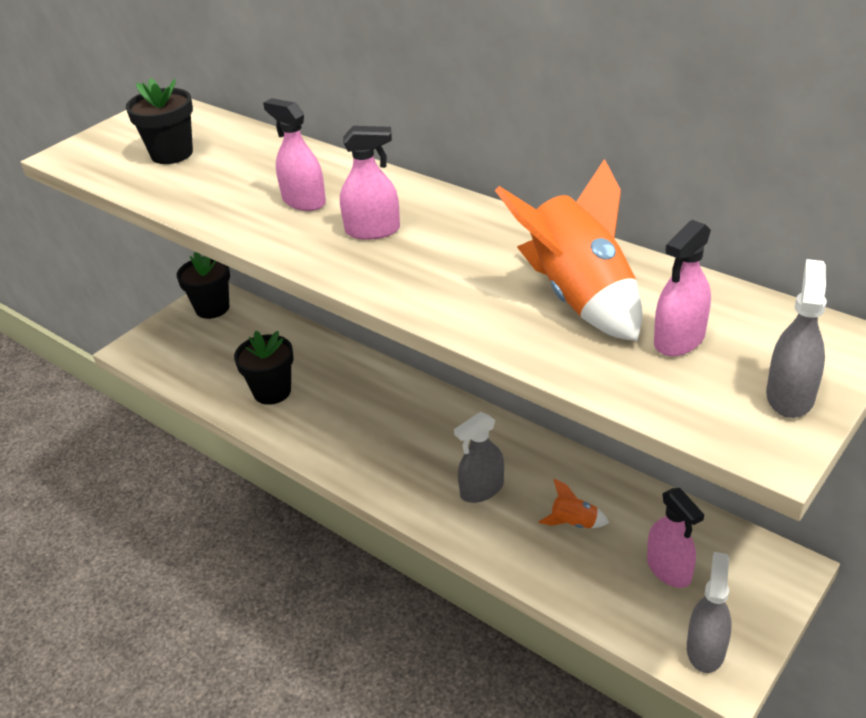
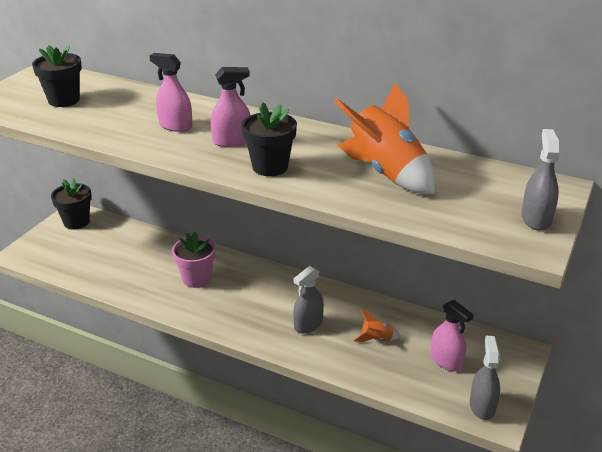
camera: 15 degrees left, 5 degrees down
black flower pot [234,331,294,405] -> black flower pot moved to [241,102,297,176]
pink spray bottle [654,220,711,356] -> none
none -> pink flower pot [172,232,216,288]

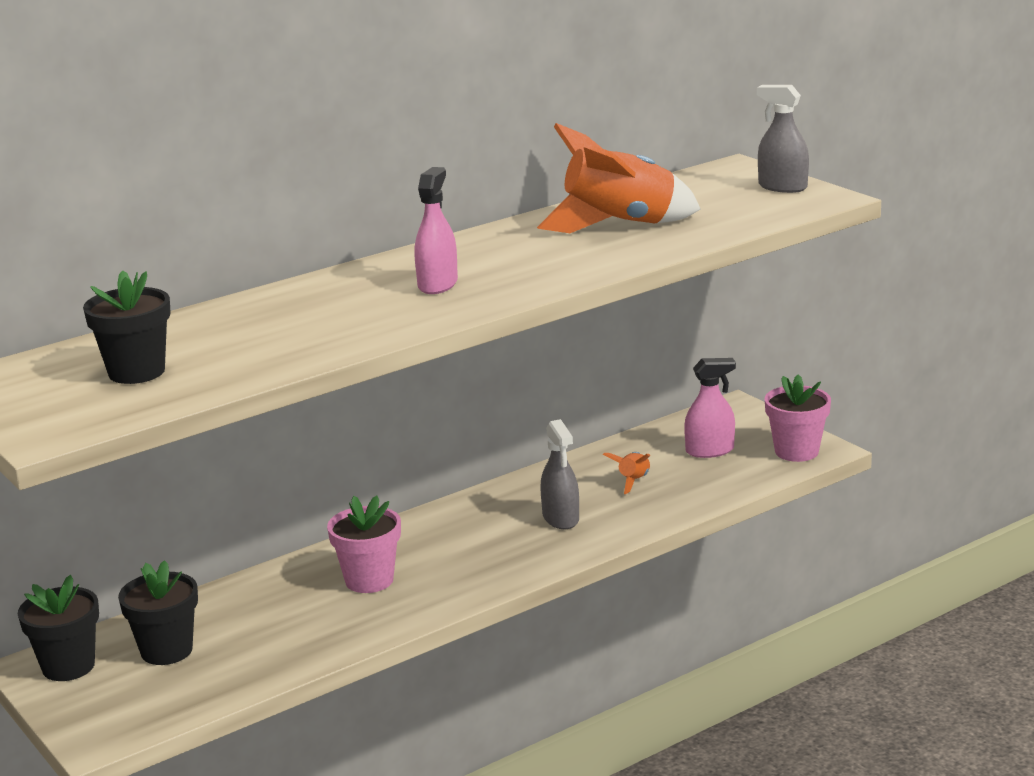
camera: 60 degrees left, 10 degrees down
pink spray bottle [149,53,193,132] -> none
black flower pot [241,102,297,176] -> black flower pot moved to [118,560,198,665]
grey spray bottle [470,336,500,420] -> pink flower pot [765,374,831,462]

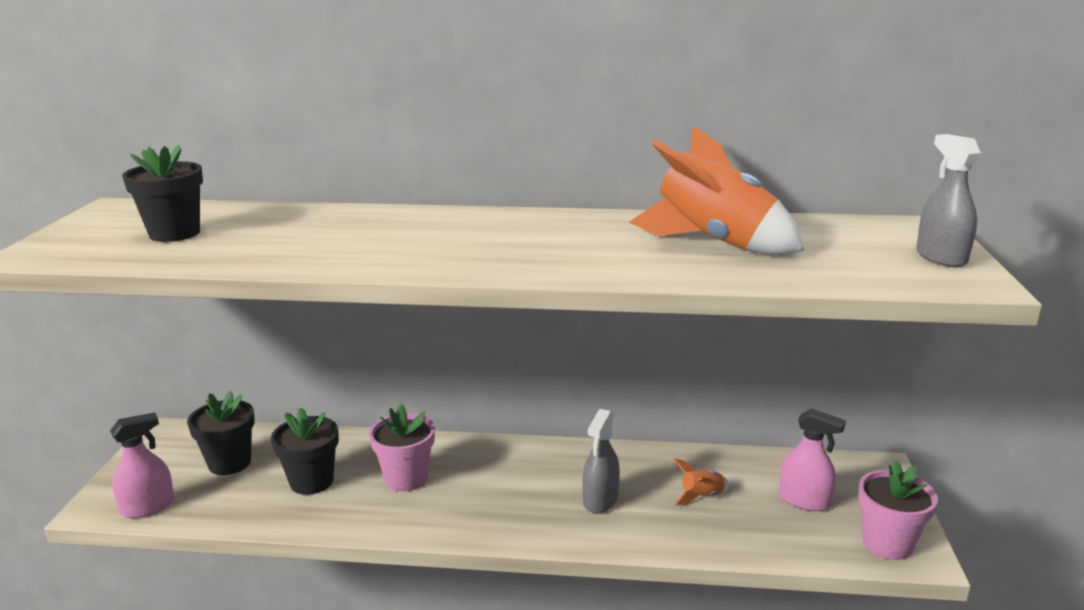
camera: 40 degrees right, 0 degrees up
black flower pot [18,575,99,681] -> black flower pot moved to [271,408,339,495]
pink spray bottle [414,167,458,294] -> pink spray bottle moved to [110,412,174,518]

